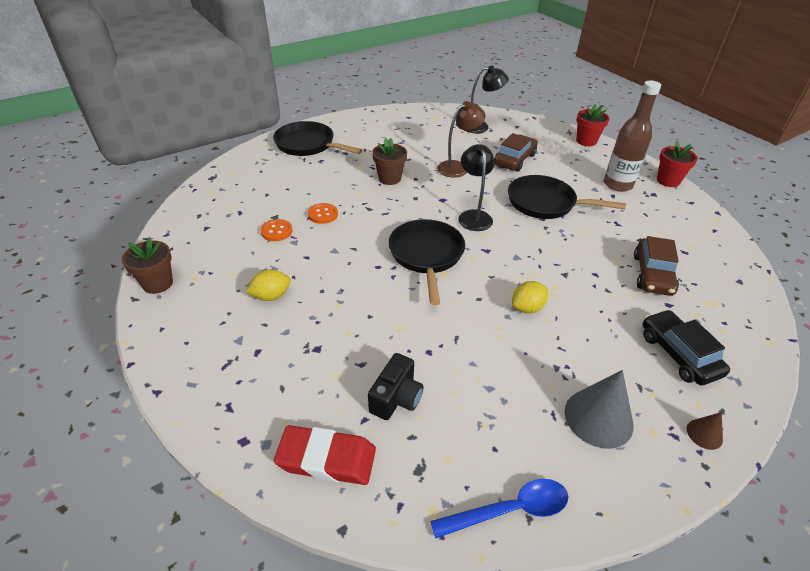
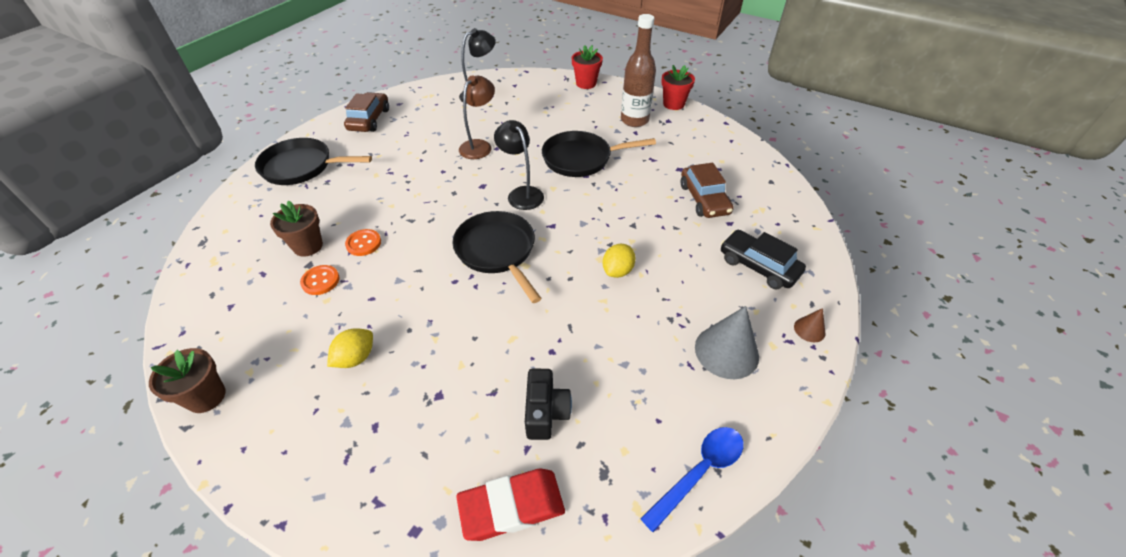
camera: 25 degrees left, 5 degrees up
brown flower pot [372,138,407,185] -> brown flower pot moved to [270,201,323,257]
brown car [494,133,538,172] -> brown car moved to [344,92,389,132]

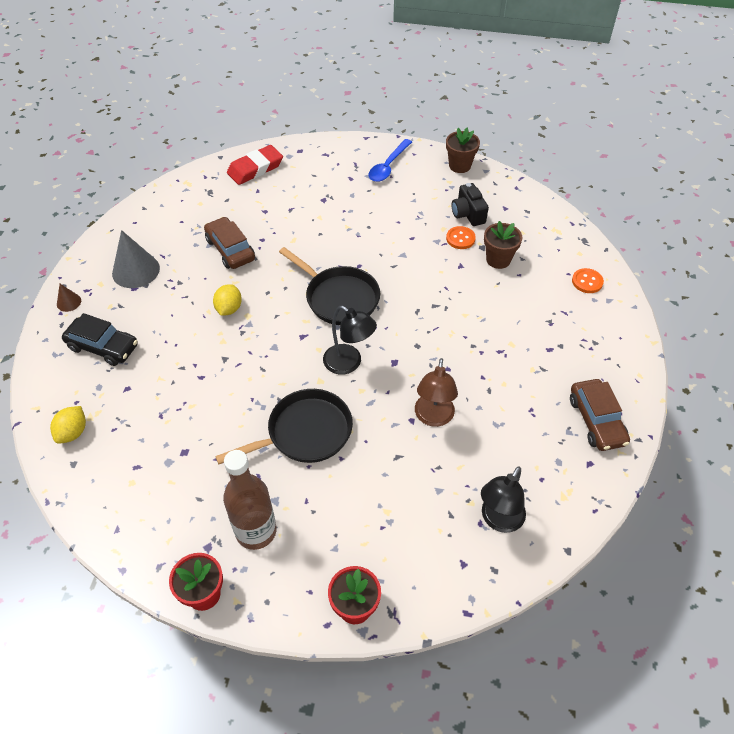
camera: 160 degrees right, 5 degrees up
black pan [255,138,372,185] -> none
yellow lemon [327,328,373,368] -> yellow lemon moved to [50,406,86,444]
orange button [345,229,381,256] -> orange button moved to [572,268,604,293]
black camera [525,369,572,440] -> black camera moved to [451,183,489,226]
blue spoon [640,427,743,532] -> blue spoon moved to [368,139,412,182]
brown car [681,163,734,218] -> brown car moved to [204,217,255,269]

